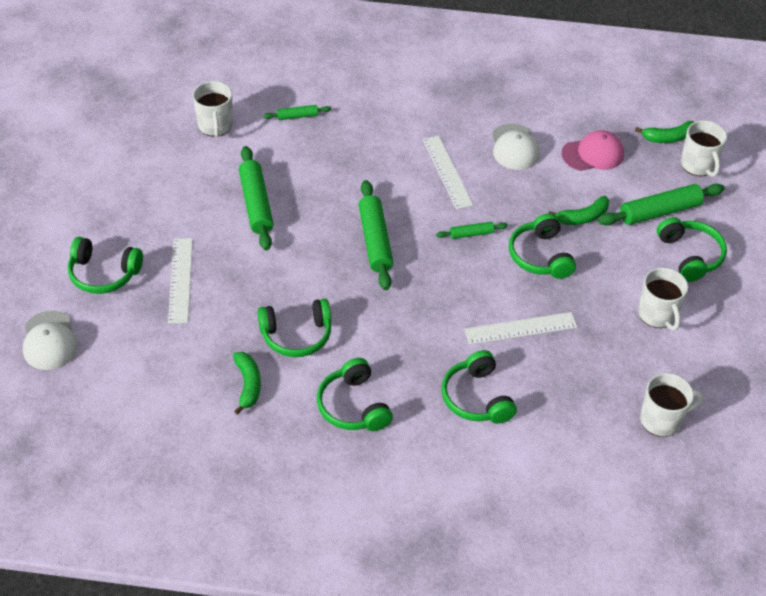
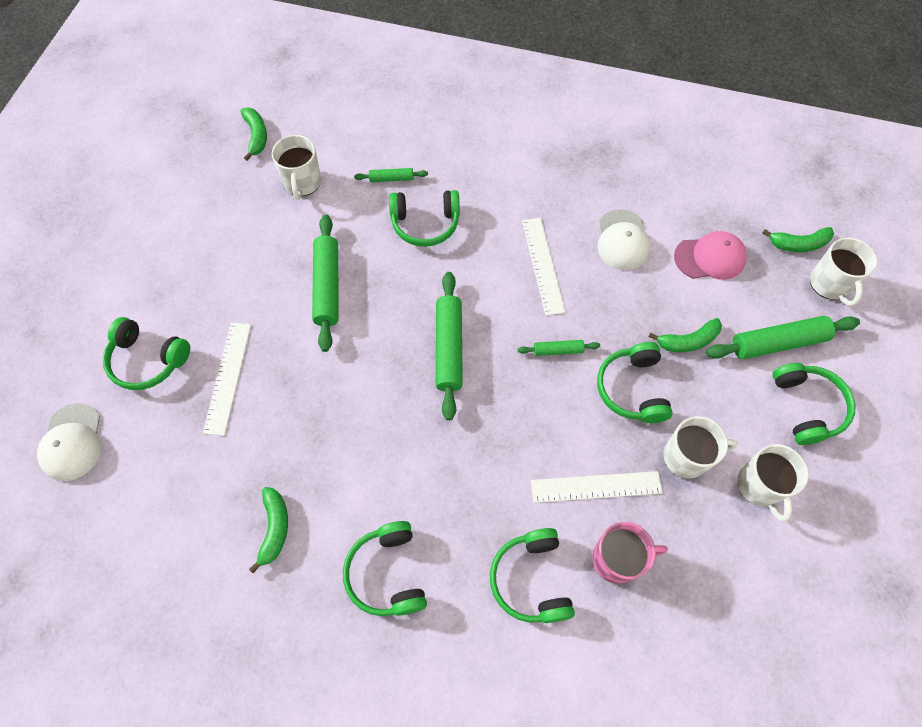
camera: 10 degrees right, 15 degrees up
green headphones [258,299,331,357] -> green headphones moved to [389,190,460,247]
white mug [640,373,703,437] -> white mug moved to [663,416,738,478]
none -> green banana [240,107,267,161]
none -> pink mug [592,522,668,584]

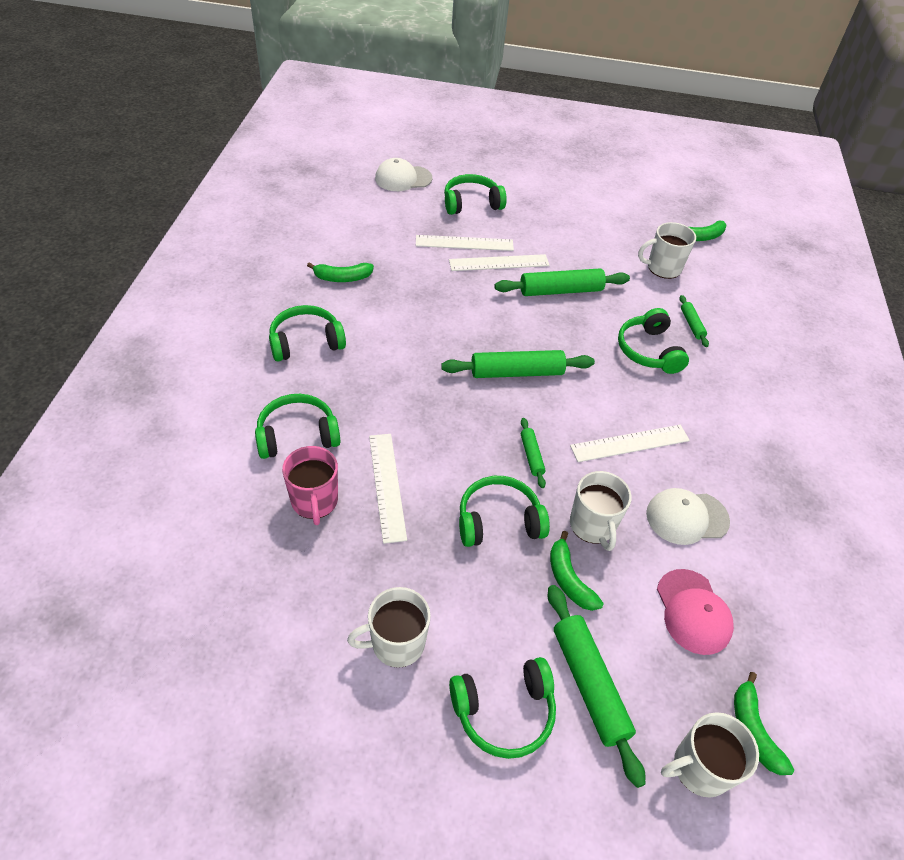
camera: 80 degrees right, 15 degrees down
green headphones [103,317,190,390] -> green headphones turned 60 degrees clockwise [444,174,507,215]
white mug [663,416,738,478] -> white mug moved to [570,471,631,551]
none -> white ruler [449,254,550,271]

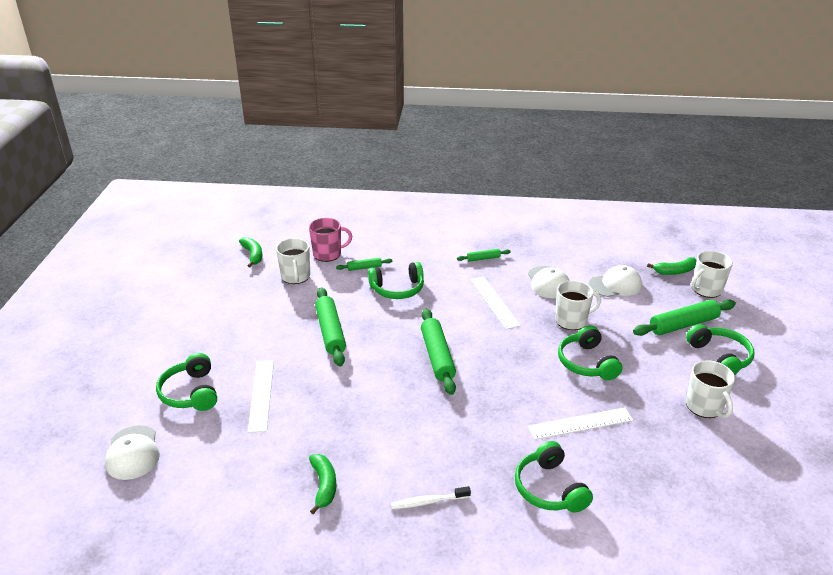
camera: 90 degrees left, 15 degrees down
green headphones [269,305,346,361] -> white toothbrush [391,486,471,509]
pink mug [282,446,338,525] -> pink mug moved to [309,218,352,262]
white ruler [449,254,550,271] -> none
green rolling pin [521,418,546,488] -> green rolling pin moved to [457,249,511,262]
green banana [550,531,604,611] -> none
pink cap [657,569,734,655] -> white cap [589,265,642,297]
white mug [661,712,759,798] -> white mug turned 75 degrees clockwise [691,251,733,298]

